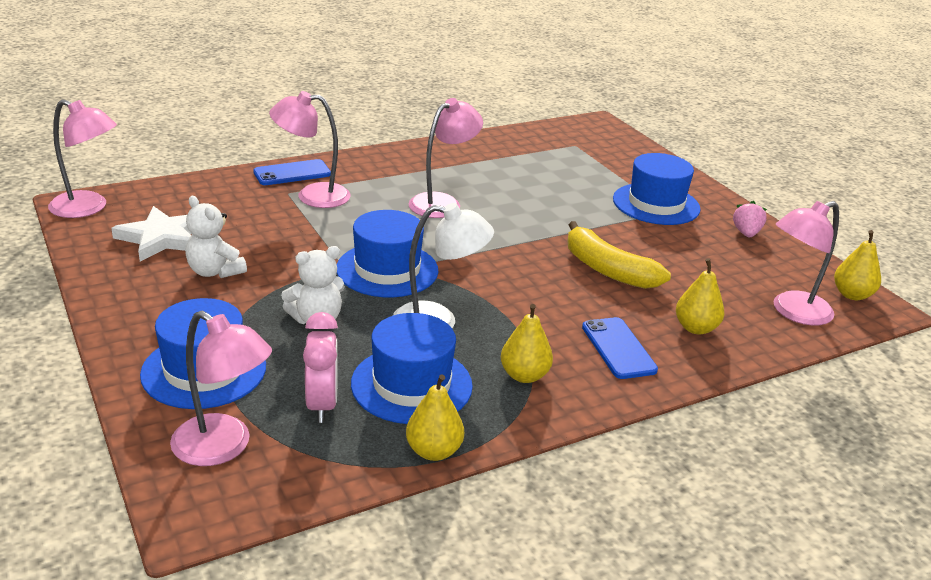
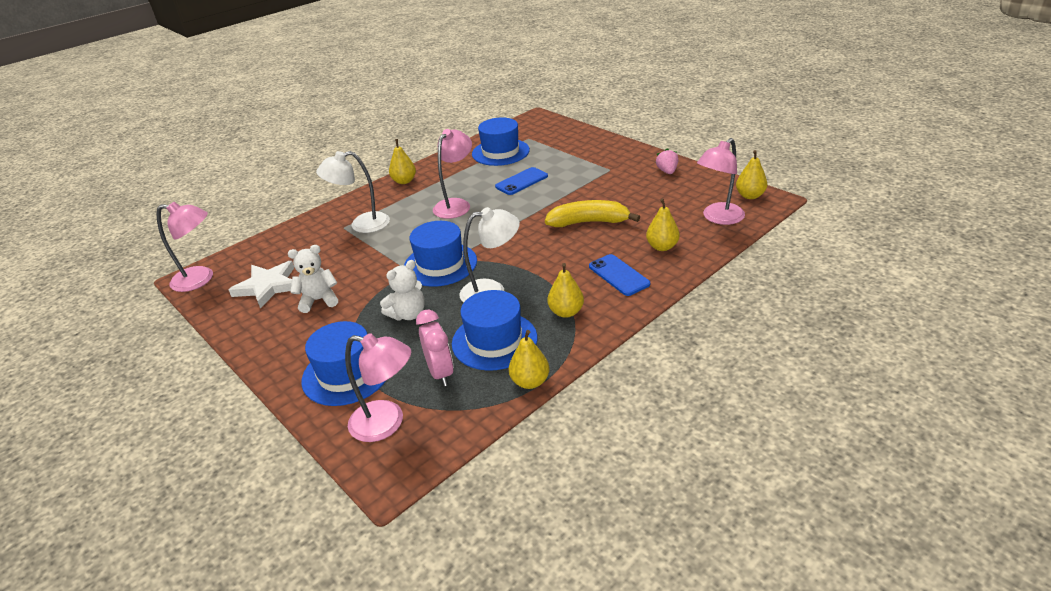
camera: 10 degrees left, 5 degrees up
white teddy bear [185,196,247,278] -> white teddy bear turned 135 degrees clockwise [288,245,338,313]
blue phone [253,159,331,185] -> blue phone moved to [495,167,548,195]
pink lamp [269,91,351,208] -> white lamp [316,151,390,233]
yellow banana [567,221,671,289] -> yellow banana turned 150 degrees clockwise [545,200,640,227]
blue hat [613,153,701,225] -> blue hat moved to [472,117,530,166]
none -> yellow pear [389,139,416,184]

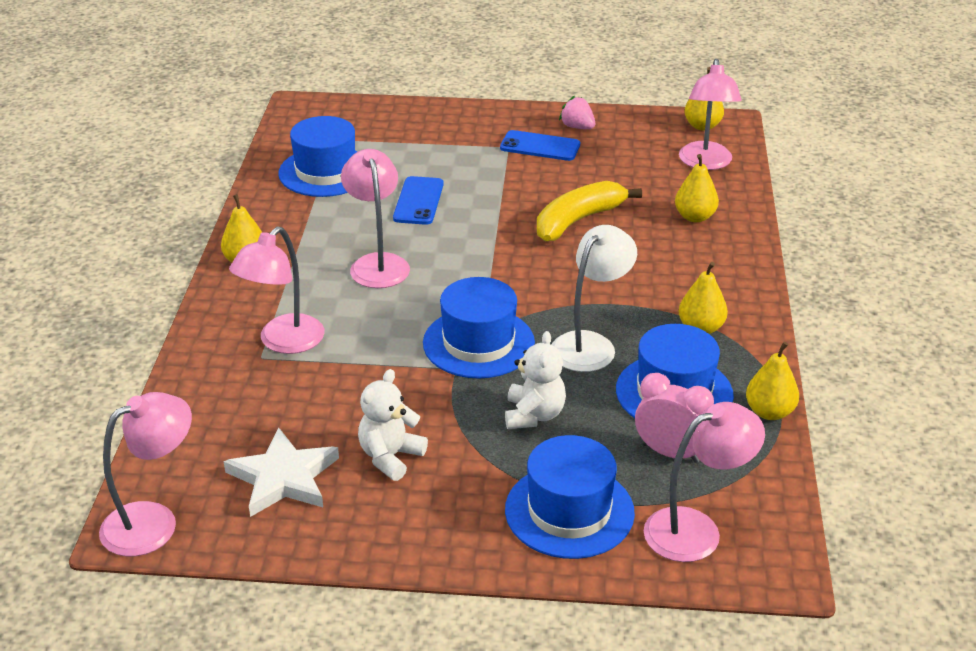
camera: 45 degrees left, 0 degrees up
white lamp [316,151,390,233] -> pink lamp [229,227,325,354]
blue phone [589,254,650,296] -> blue phone moved to [500,130,580,161]

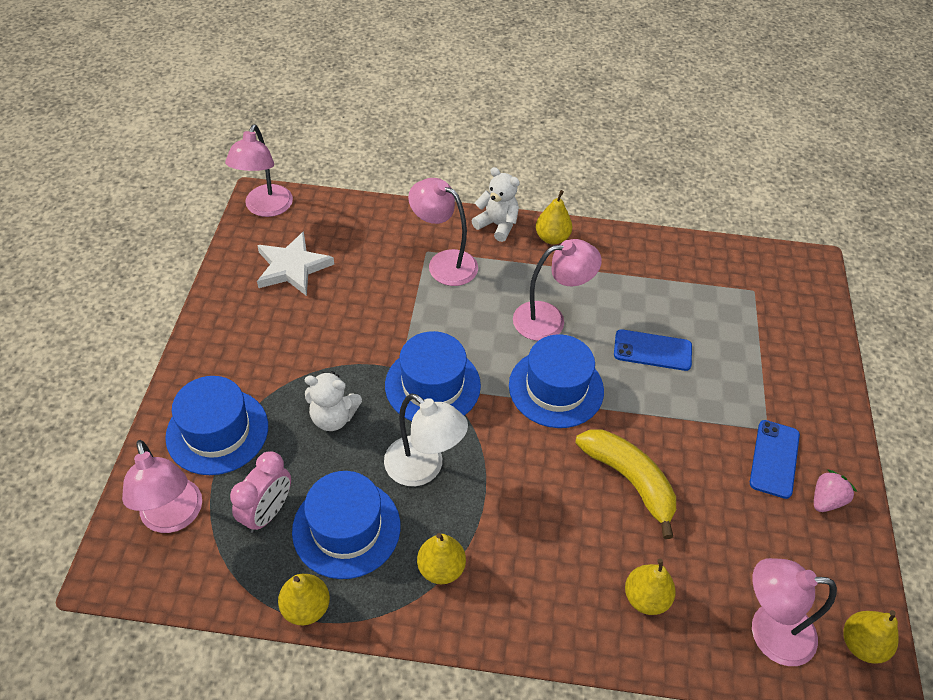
camera: 90 degrees right, 15 degrees up
pink lamp [99,392,192,556] -> pink lamp turned 45 degrees clockwise [225,125,293,217]
blue hat [279,116,358,197] -> blue hat moved to [509,334,604,428]
white teddy bear [358,369,428,481] -> white teddy bear moved to [471,167,520,242]

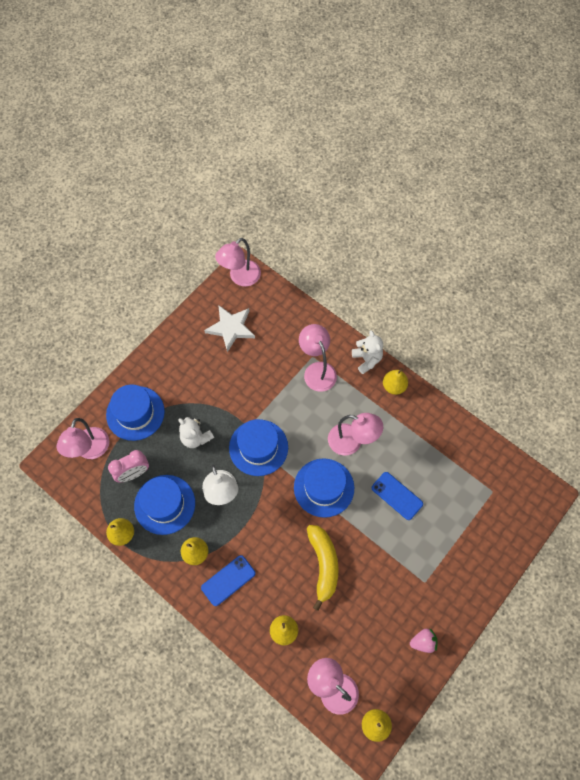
camera: 35 degrees right, 15 degrees up
blue phone [750,420,800,499] -> blue phone moved to [201,555,255,606]

